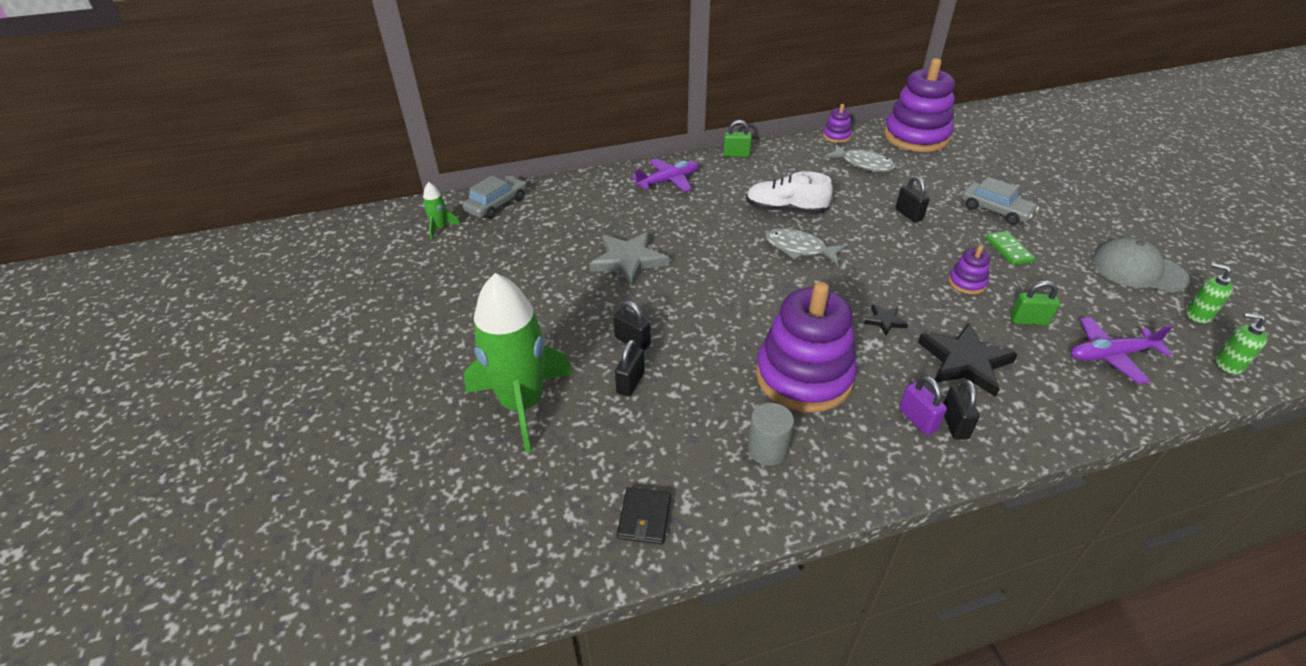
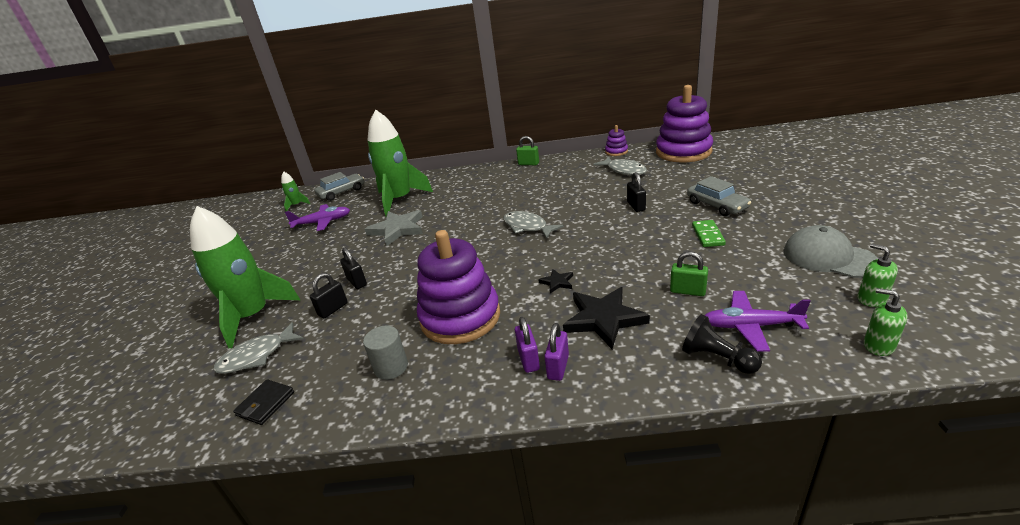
camera: 20 degrees right, 10 degrees down
purple plane [632,158,699,192] -> purple plane moved to [285,204,350,231]
white shoe [746,171,833,214] -> none
black padlock [943,379,979,440] -> purple padlock [545,323,569,381]
purple stacking toy [948,246,990,294] -> none
none -> grey fish [213,322,304,374]
none -> green rocket [368,109,433,217]
none -> black pawn [682,314,762,374]

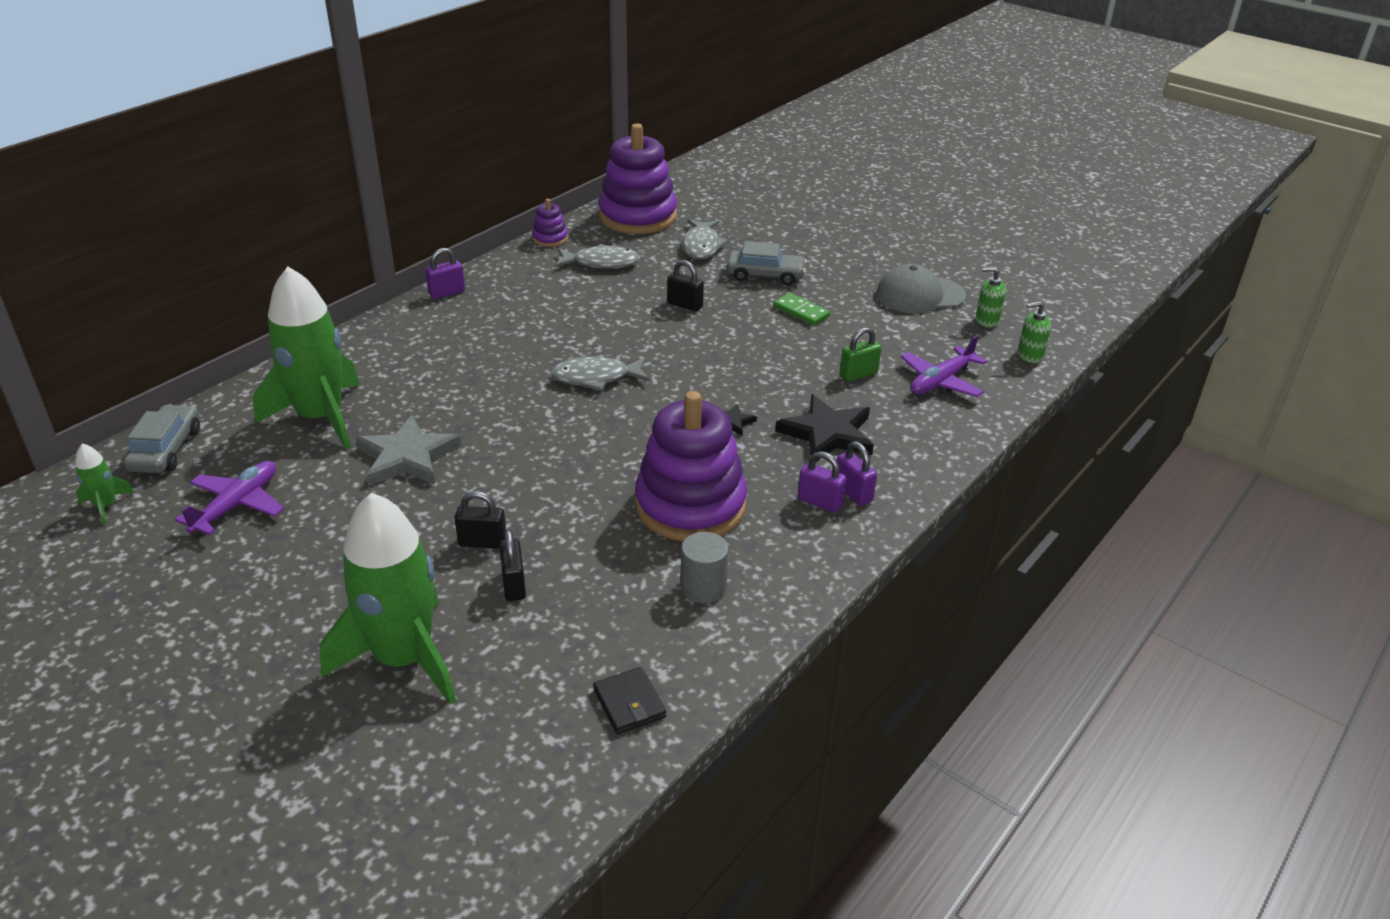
camera: 55 degrees left, 5 degrees up
grey fish [213,322,304,374] -> grey fish moved to [682,219,729,259]
green padlock [516,136,539,165] -> purple padlock [425,248,465,299]
black pawn [682,314,762,374] -> none

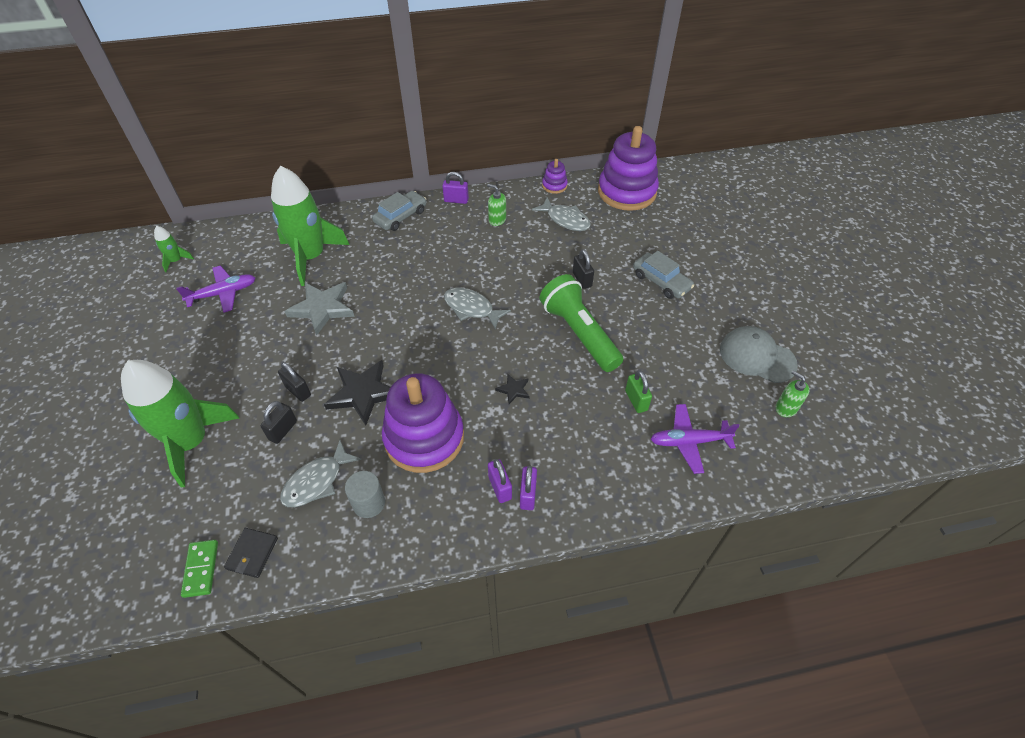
camera: 40 degrees right, 15 degrees up
grey car [124,405,200,473] -> grey car moved to [372,191,426,231]
grey fish [682,219,729,259] -> grey fish moved to [280,440,362,507]
green domino [773,293,830,326] -> green domino moved to [181,540,218,598]
black star [775,394,874,461] -> black star moved to [324,360,390,426]
green padlock [840,327,881,381] -> green padlock turned 60 degrees clockwise [625,371,652,413]
green soap dispenser [1018,301,1051,363] -> green soap dispenser moved to [487,184,506,226]
none -> green flashlight [540,274,623,372]

